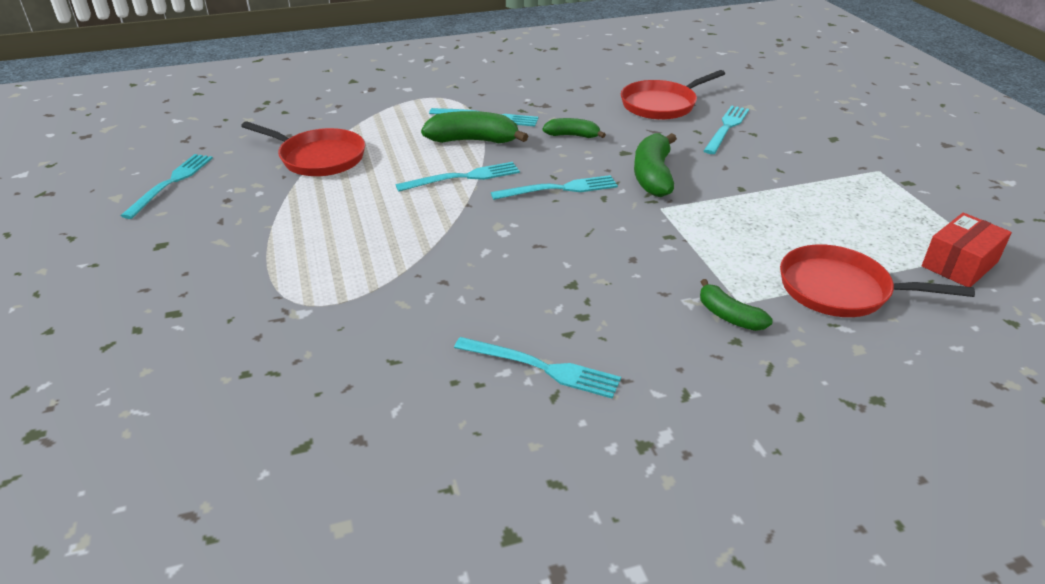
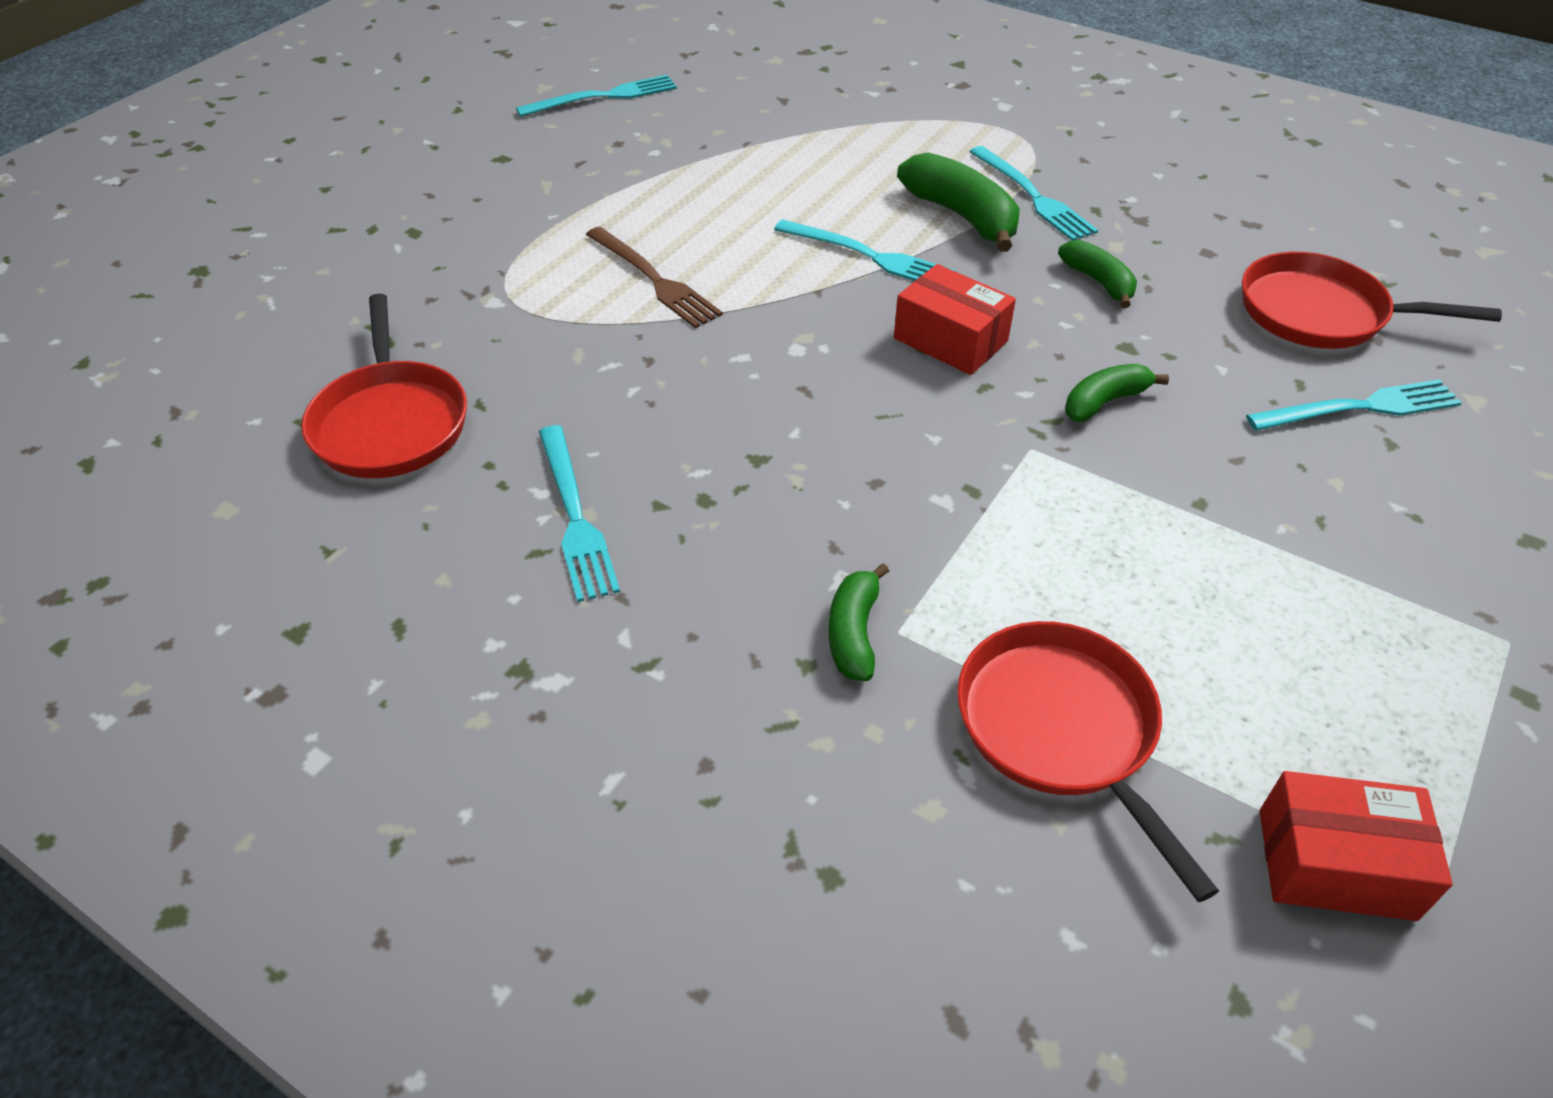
camera: 50 degrees right, 10 degrees up
red pan [241,121,365,176] -> red pan moved to [301,293,467,478]
turquoise fork [491,175,618,200] -> red box [894,264,1016,375]
green banana [634,133,677,197] -> green banana [1065,364,1169,422], size x0.60
none -> brown fork [586,227,723,328]

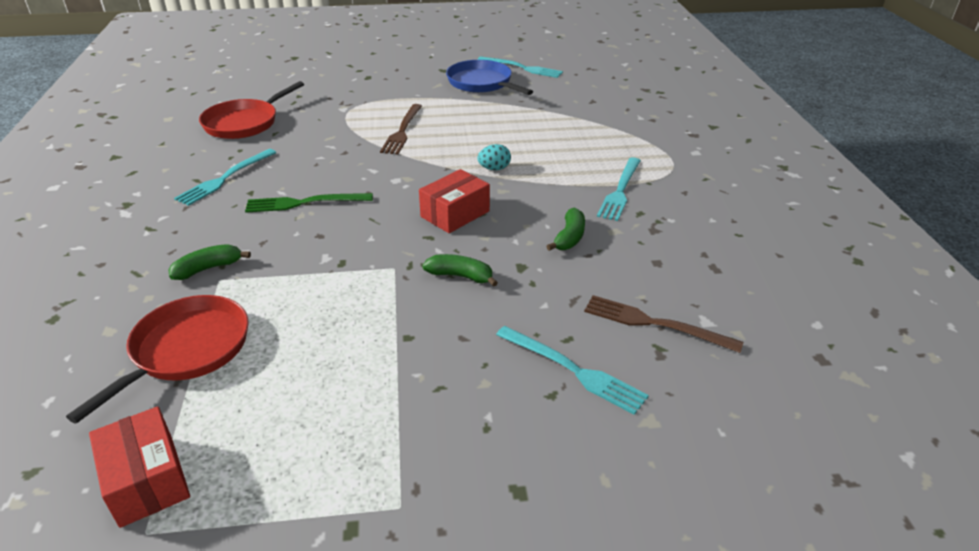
camera: 50 degrees right, 10 degrees down
turquoise fork [774,219,957,281] -> turquoise egg [477,144,511,170]
red box [894,264,1016,375] -> red box turned 45 degrees clockwise [419,169,490,233]
green banana [897,152,1020,252] -> none
red pan [1242,252,1502,349] -> brown fork [584,295,743,353]
none -> green fork [245,193,373,213]
none -> blue pan [446,60,533,95]

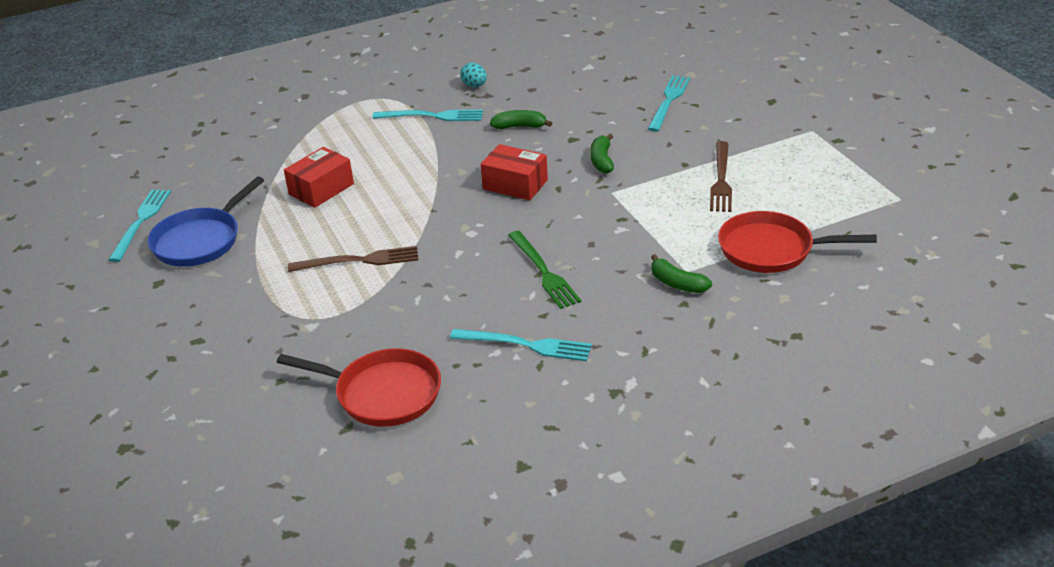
camera: 105 degrees left, 0 degrees up
red box [89,406,190,528] -> red box moved to [284,147,354,208]
turquoise egg [477,144,511,170] -> turquoise egg moved to [460,63,487,87]
brown fork [584,295,743,353] -> brown fork moved to [710,141,732,212]

